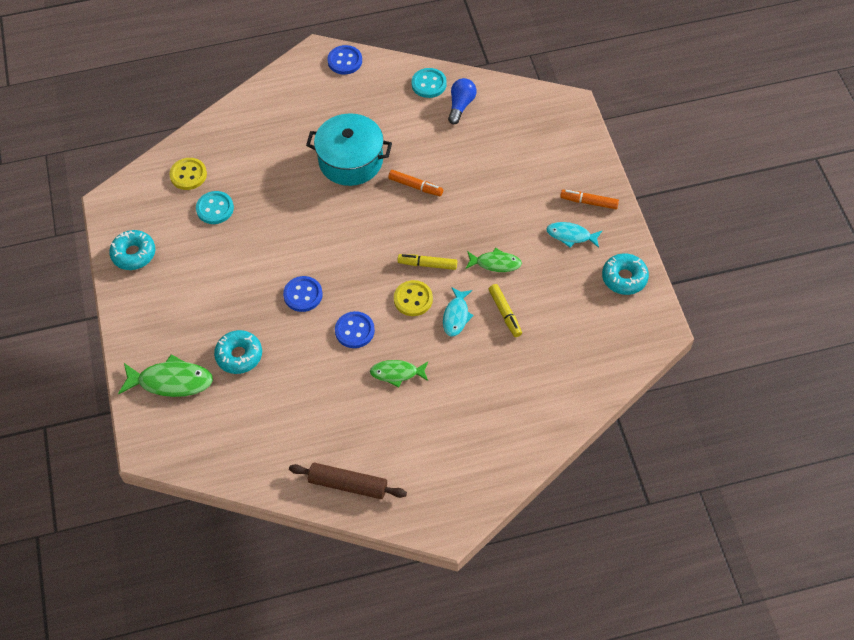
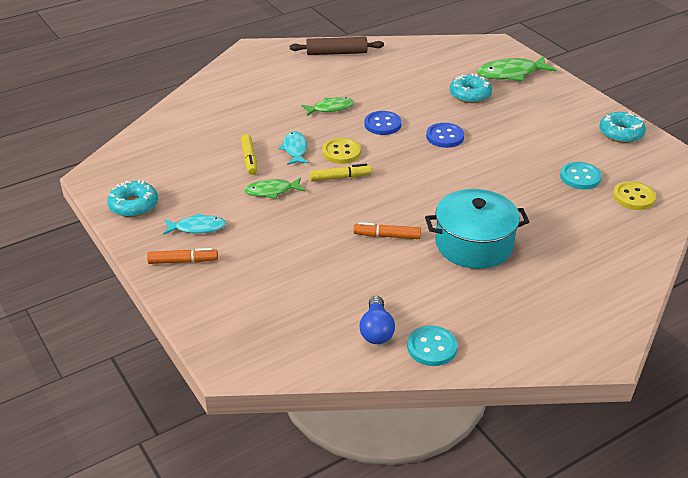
camera: 160 degrees right, 20 degrees down
blue button [327,45,362,74] -> none
yellow marker [489,284,522,337] -> yellow marker turned 150 degrees counterclockwise [241,134,257,175]

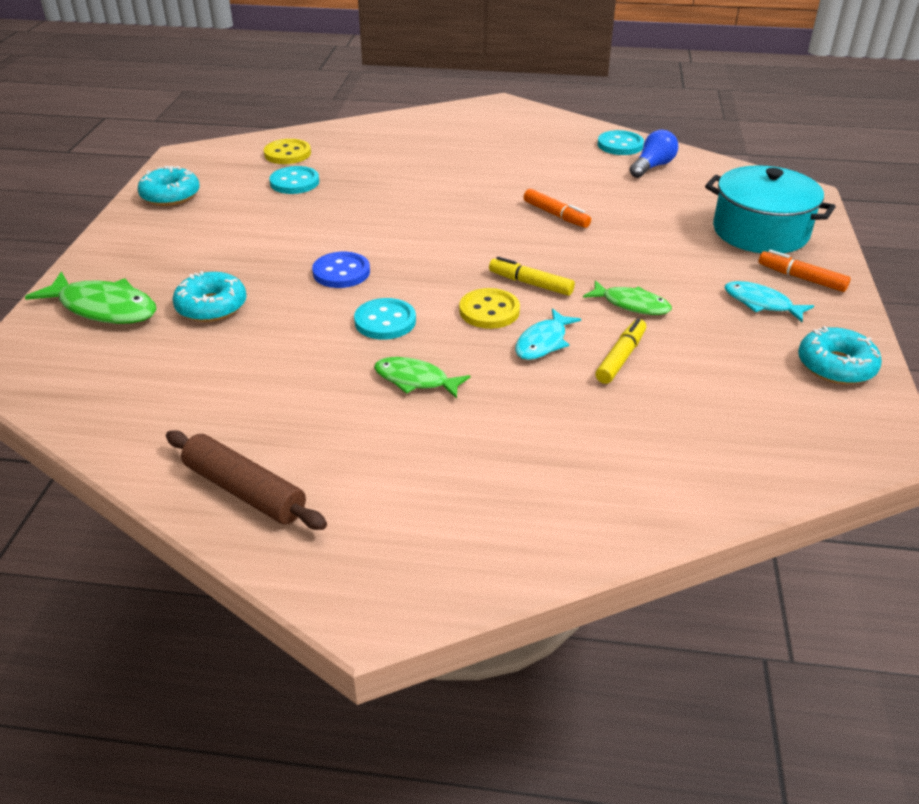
camera: 140 degrees left, 0 degrees up
blue button [365,111,402,135] -> turquoise button [354,298,416,340]
turquoise pot [425,189,529,269] -> turquoise pot moved to [705,165,835,253]

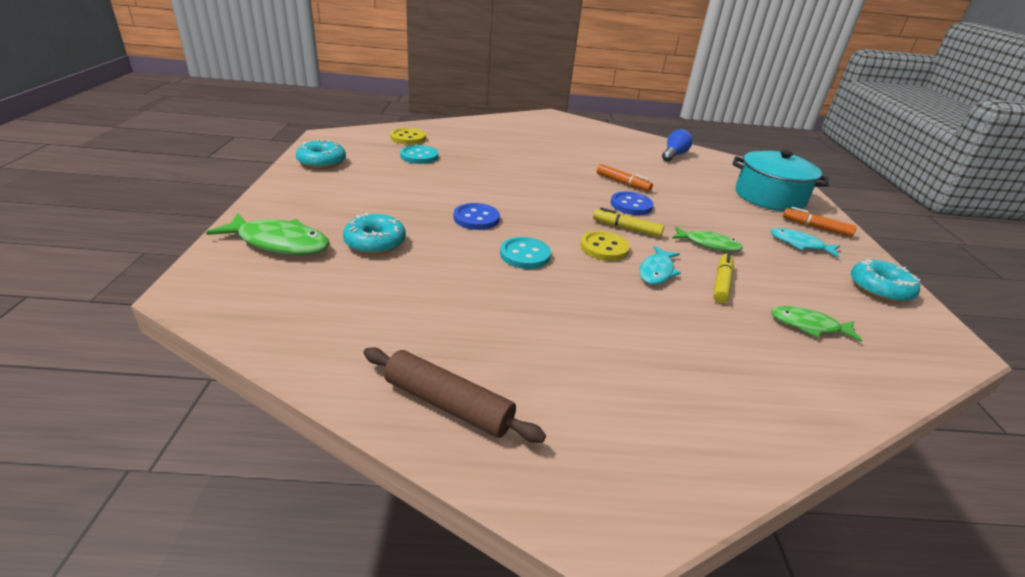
camera: 10 degrees left, 5 degrees down
green fish [374,357,470,399] -> green fish moved to [771,306,862,342]
turquoise button [598,130,644,155] -> none
none -> blue button [611,192,653,215]

